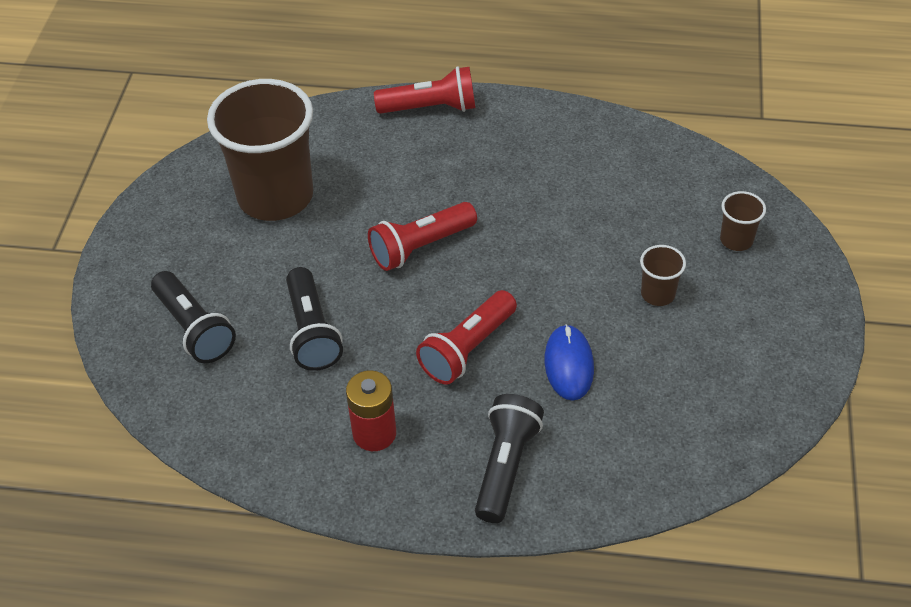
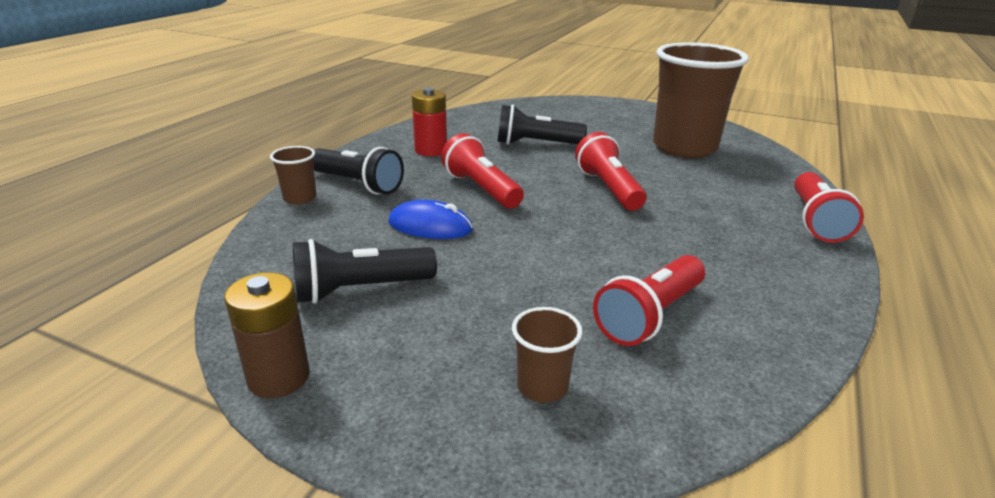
camera: 105 degrees right, 20 degrees down
black flashlight [151,271,236,363] -> black flashlight moved to [293,239,437,304]
brown cup [640,245,686,306] -> brown cup moved to [270,146,316,204]
none -> brown battery [224,272,310,398]
none -> red flashlight [593,255,705,346]

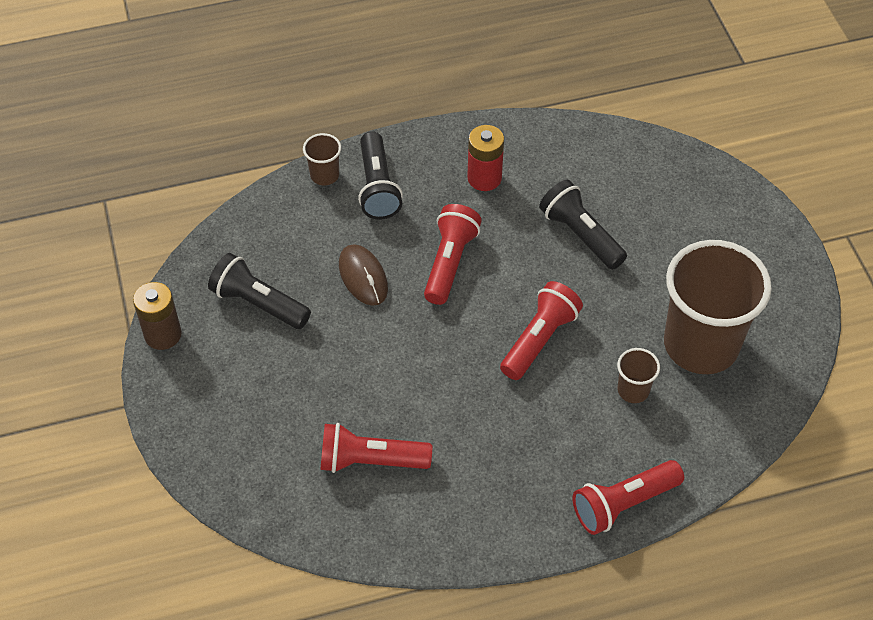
camera: 50 degrees right, 25 degrees up
blue mouse [388,199,473,239] -> brown mouse [339,244,388,306]
brown cup [512,307,583,403] -> brown cup moved to [617,348,660,403]

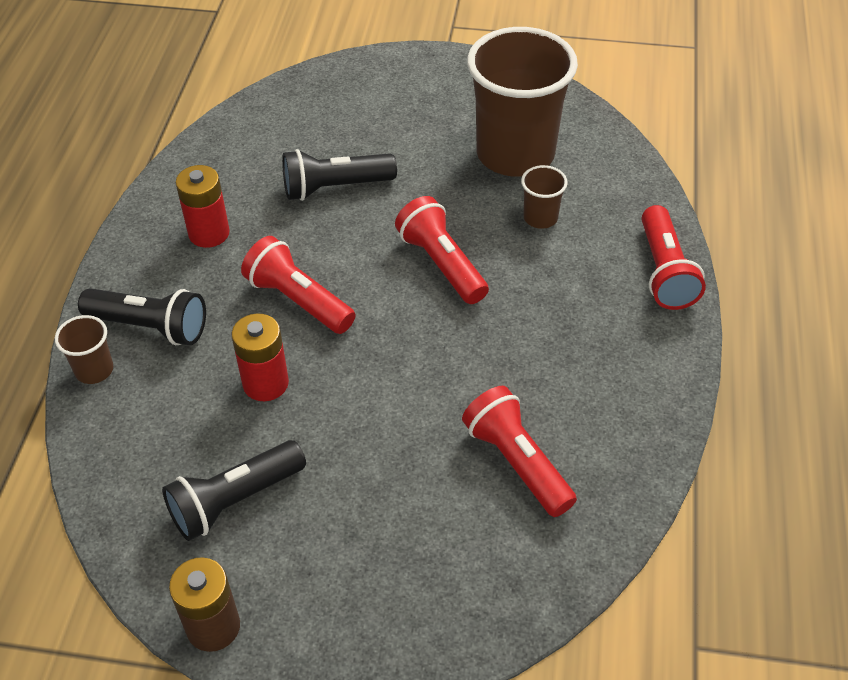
camera: 65 degrees left, 5 degrees down
red flashlight [320,423,432,473] -> red flashlight turned 120 degrees clockwise [462,386,577,517]
brown mouse [339,244,388,306] -> red battery [232,313,289,401]

